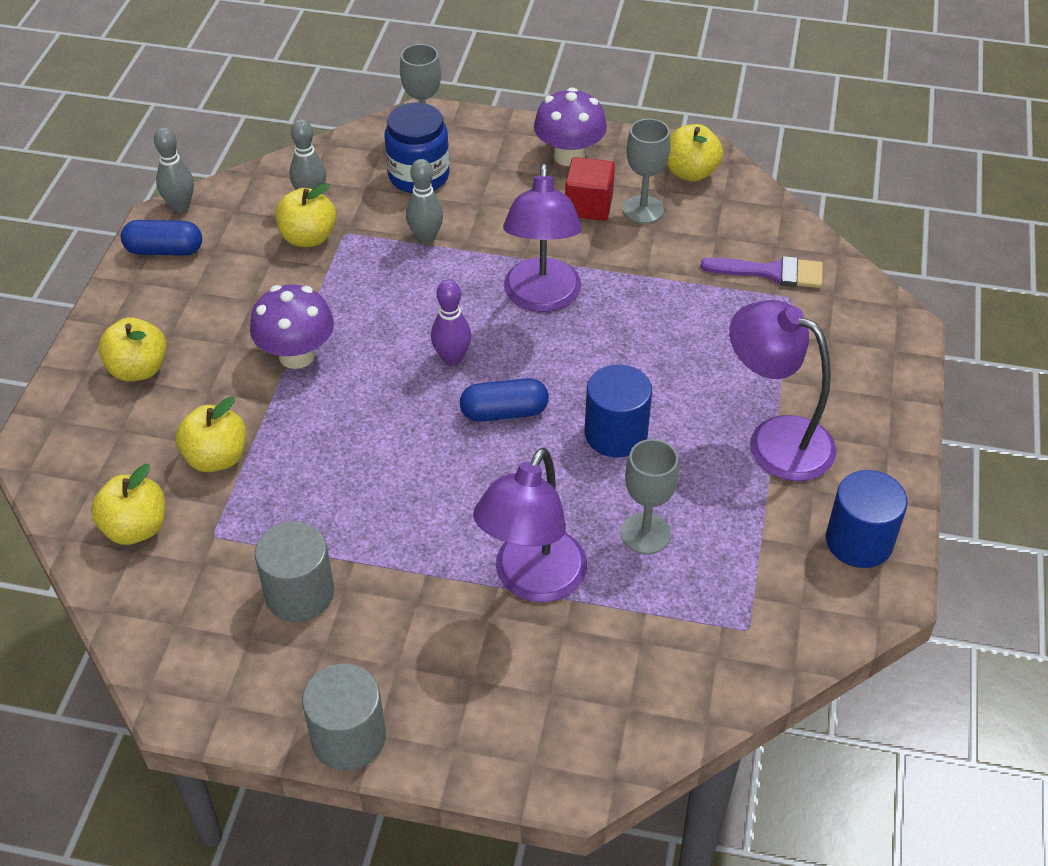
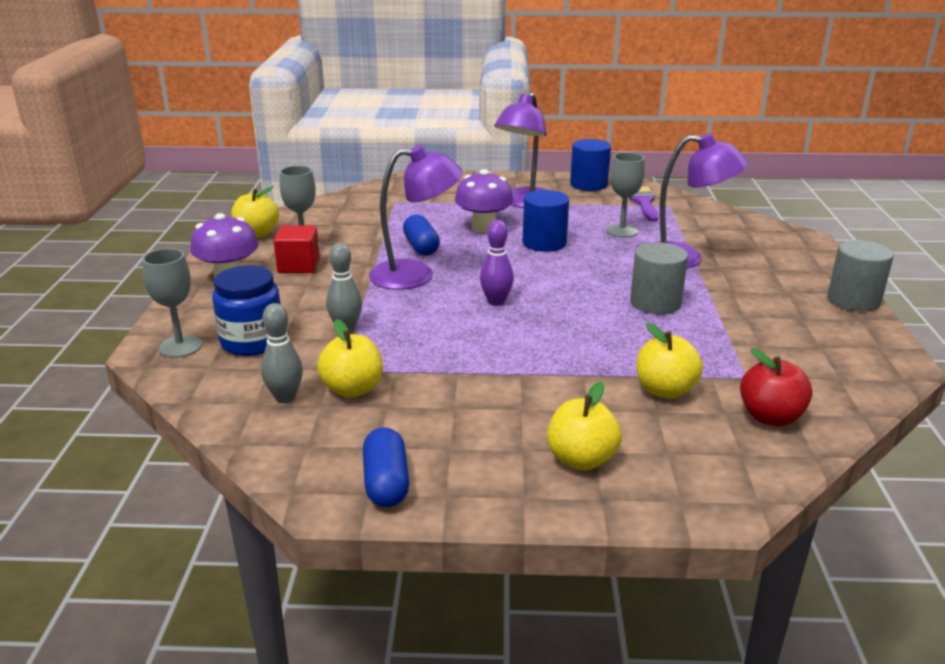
camera: 100 degrees left, 20 degrees down
yellow apple [91,464,165,545] -> red apple [740,348,813,426]
grey bowling pin [154,127,194,212] -> none
purple mushroom [250,285,334,369] -> purple mushroom moved to [455,169,513,233]
grey cylinder [255,521,334,622] -> grey cylinder moved to [630,242,688,314]
blue capsule [460,378,549,422] -> blue capsule moved to [403,215,440,255]
purple brush [700,256,823,288] -> purple brush moved to [629,187,659,222]

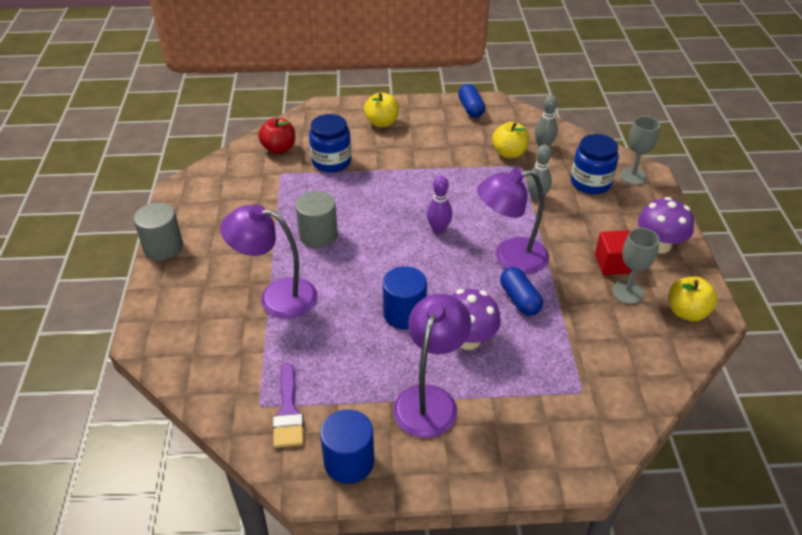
camera: 175 degrees right, 15 degrees up
grey goblet [606,152,645,238] -> none
yellow apple [636,323,703,399] -> blue jar [309,114,351,173]

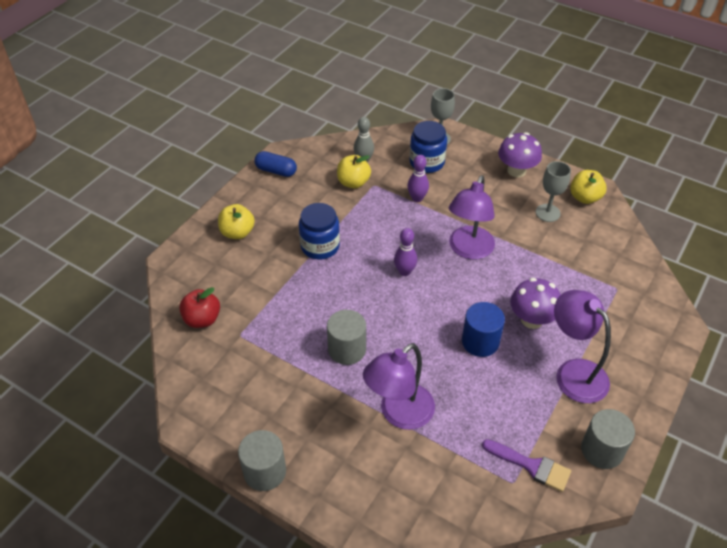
camera: 55 degrees left, 5 degrees up
blue jar [309,114,351,173] -> blue jar moved to [299,203,340,260]
blue cylinder [320,409,374,484] -> grey cylinder [581,409,635,469]
blue capsule [500,267,543,316] -> none
grey bowling pin [527,145,552,201] -> purple bowling pin [407,155,429,202]
red cube [595,230,632,275] -> none

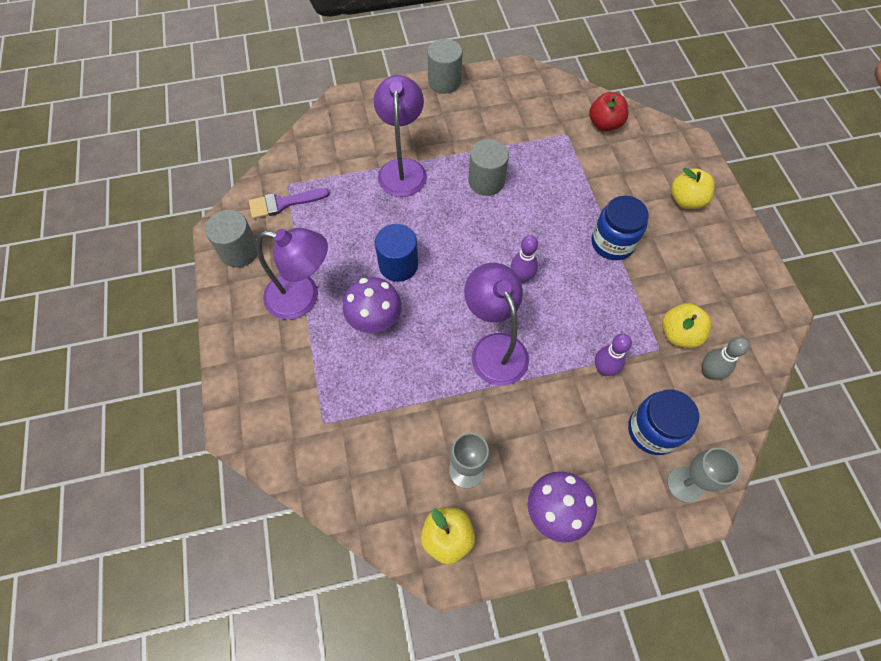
camera: 135 degrees right, 15 degrees up
blue capsule [254,151,297,177] -> none

